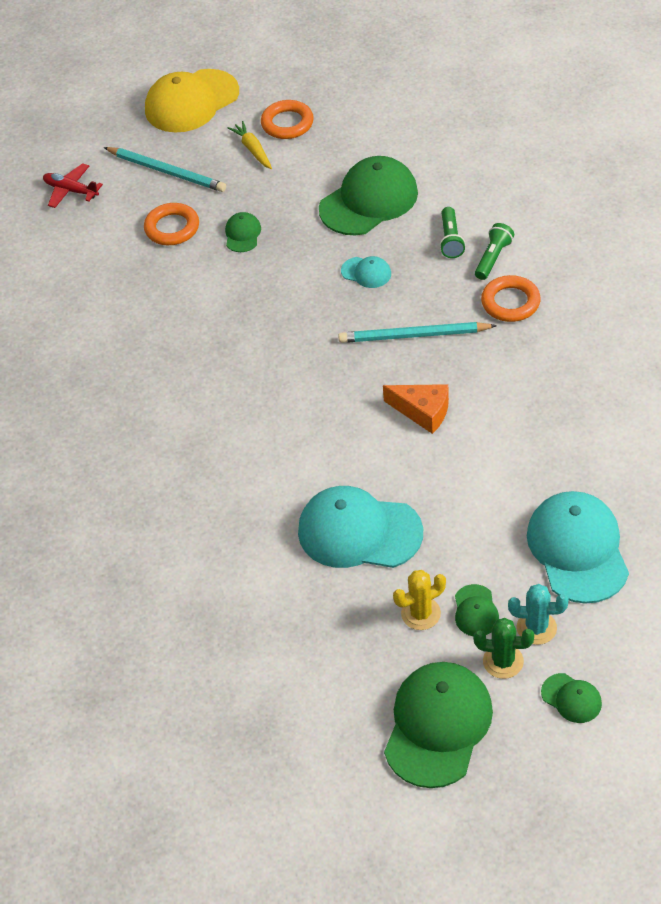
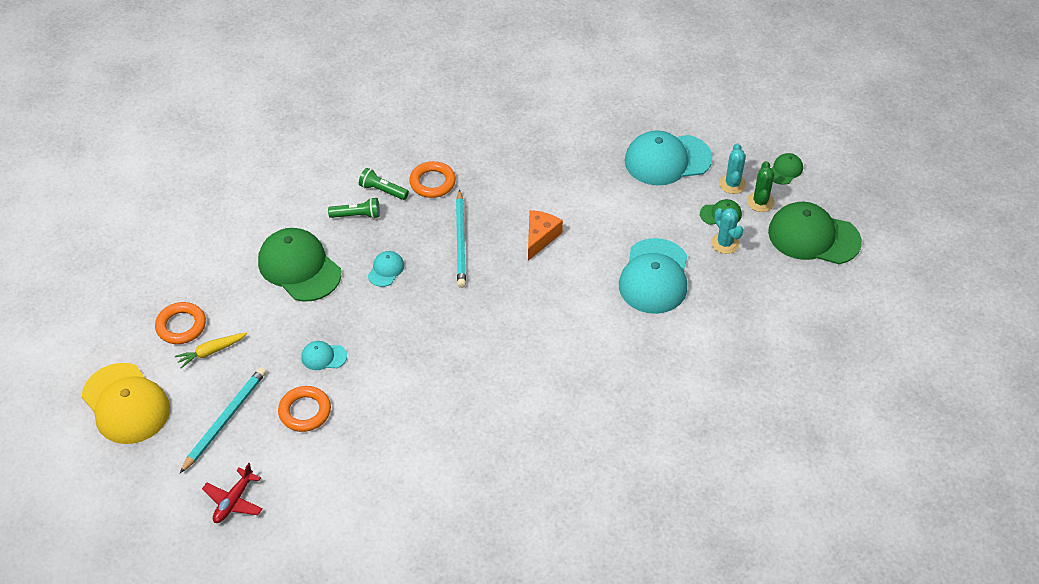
camera: 95 degrees left, 0 degrees up
green cap [225,212,261,252] -> turquoise cap [302,341,347,370]
yellow cactus [393,570,446,630] -> turquoise cactus [711,208,743,254]

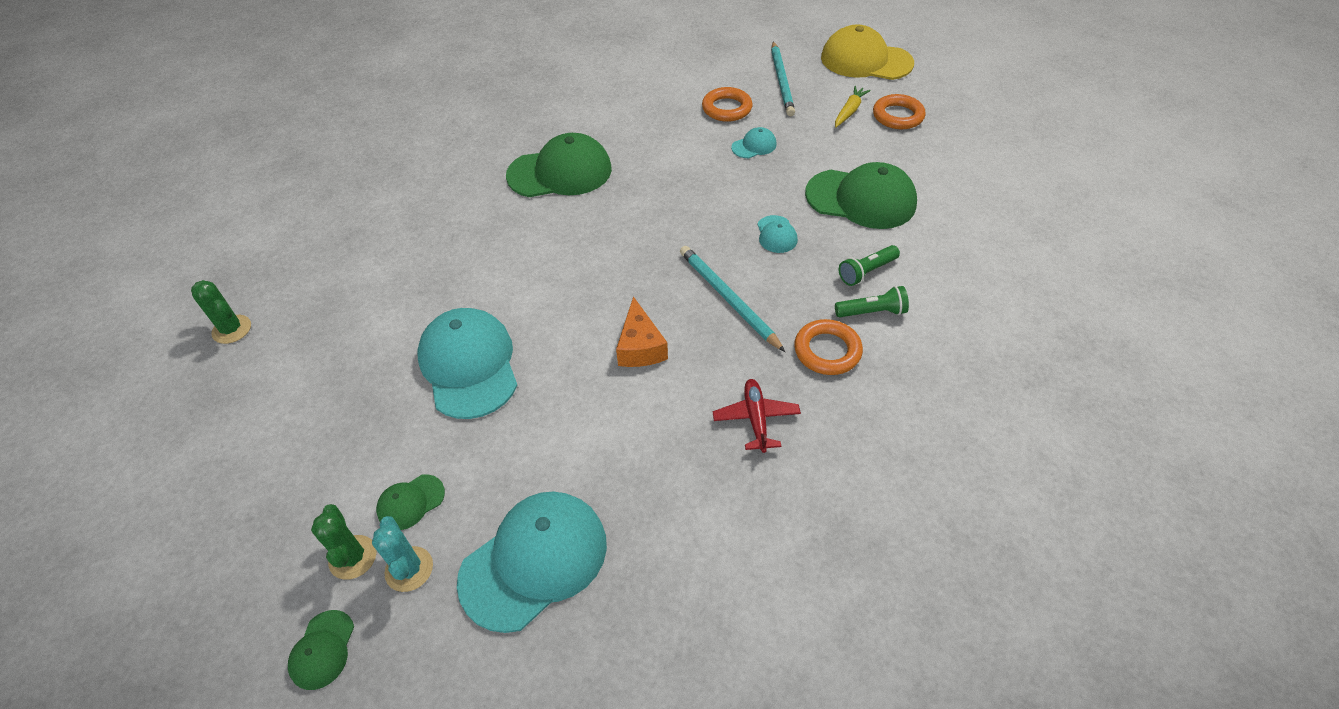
camera: 150 degrees right, 0 degrees up
red plane [202,463,263,523] -> red plane moved to [713,379,801,453]
turquoise cactus [711,208,743,254] -> none
green cap [768,202,862,264] -> green cap moved to [506,133,612,197]
none -> green cactus [191,280,251,344]

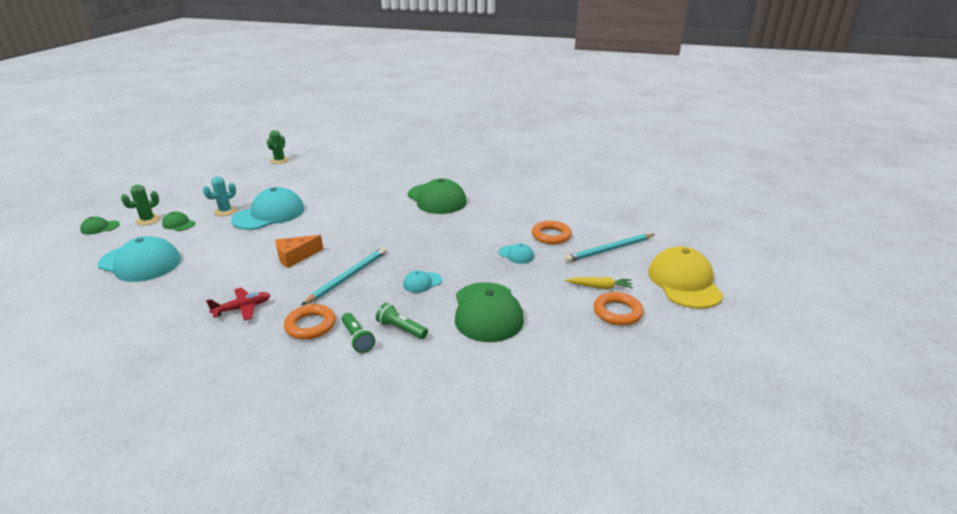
camera: 65 degrees right, 20 degrees down
turquoise cactus [372,516,433,592] -> turquoise cactus moved to [203,176,237,216]

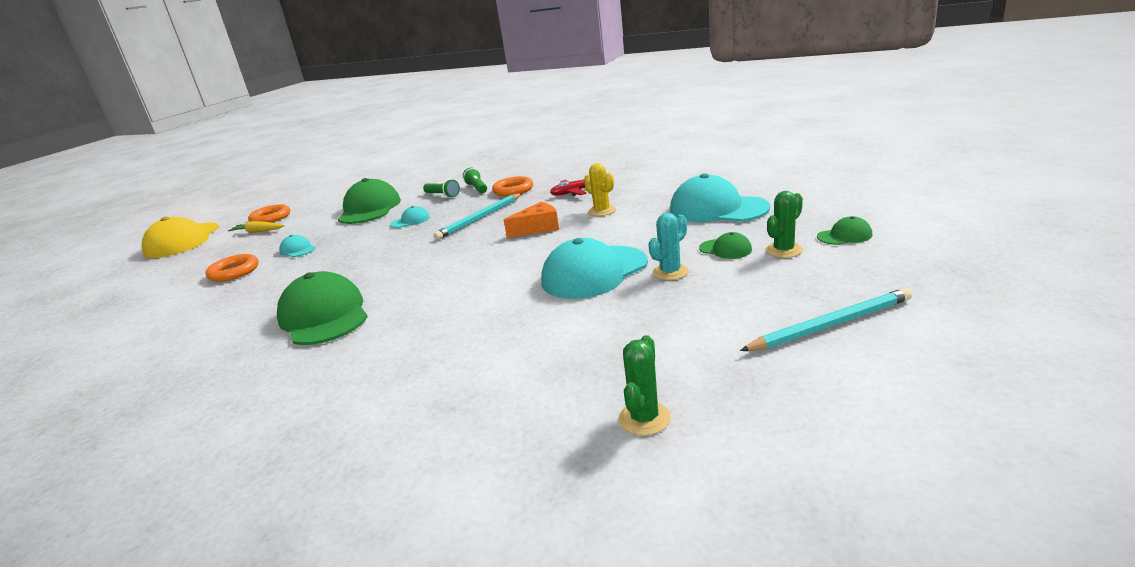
camera: 170 degrees left, 5 degrees down
turquoise pencil [565,234,655,262] -> turquoise pencil moved to [740,288,912,351]
none -> yellow cactus [584,163,616,216]

